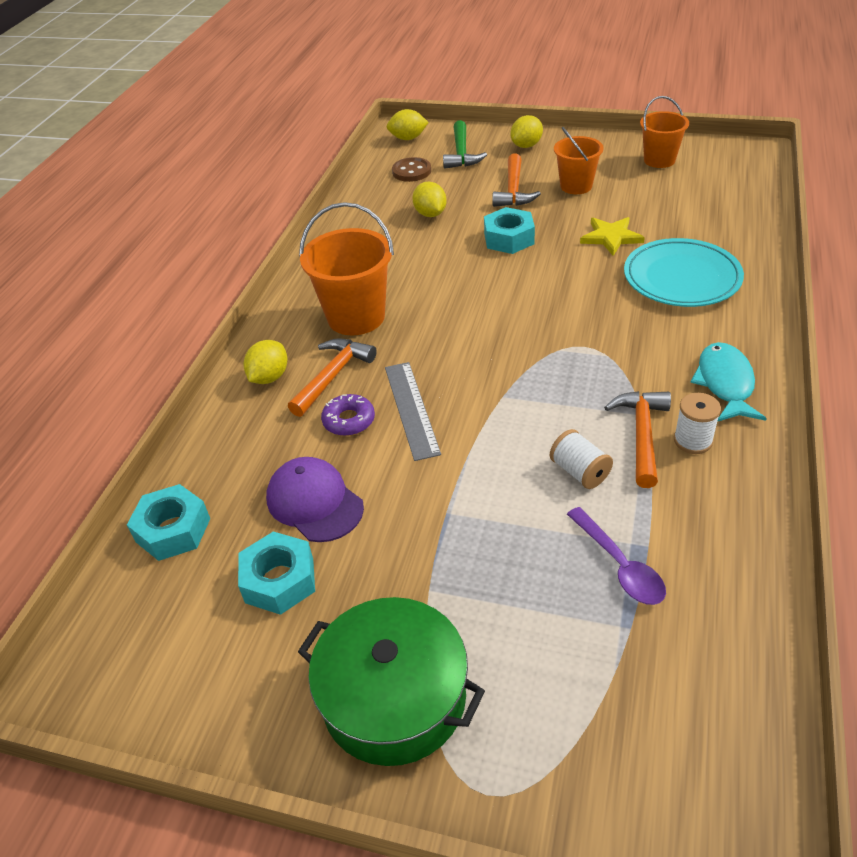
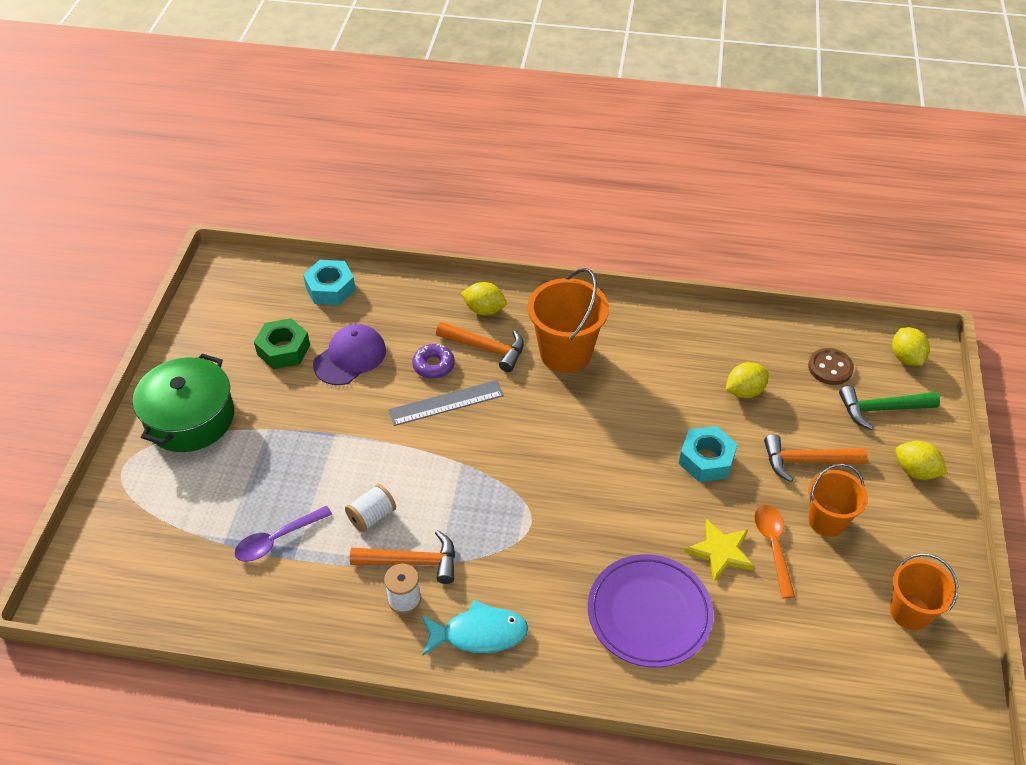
camera: 80 degrees right, 5 degrees up
turquoise nut [238,531,315,615] -> green nut [254,318,310,369]
turquoise plate [624,238,744,307] -> purple plate [588,554,714,668]
none -> orange spoon [754,505,795,598]

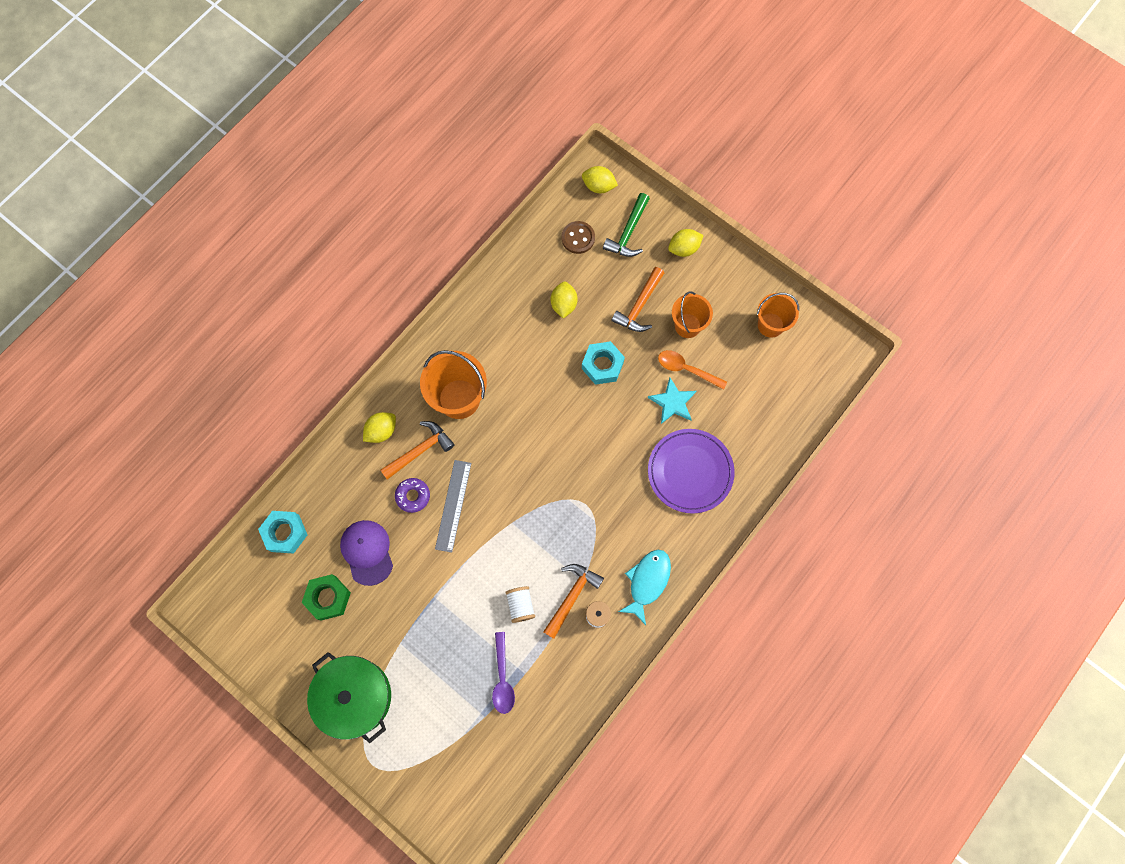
camera: 60 degrees left, 25 degrees up
yellow star [685,519,755,582] -> turquoise star [648,378,696,424]

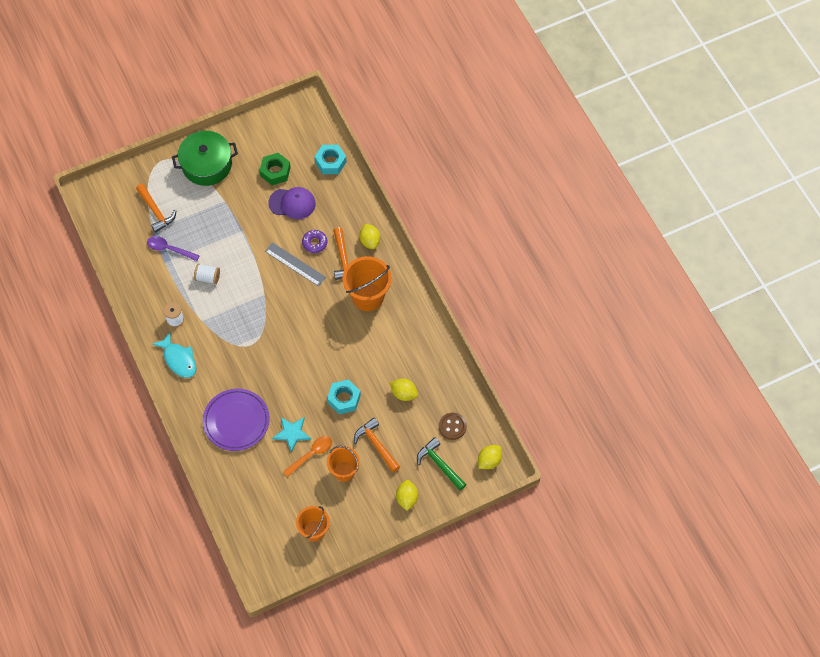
camera: 115 degrees right, 10 degrees down
orange hammer [543,564,604,639] -> orange hammer moved to [136,184,176,233]

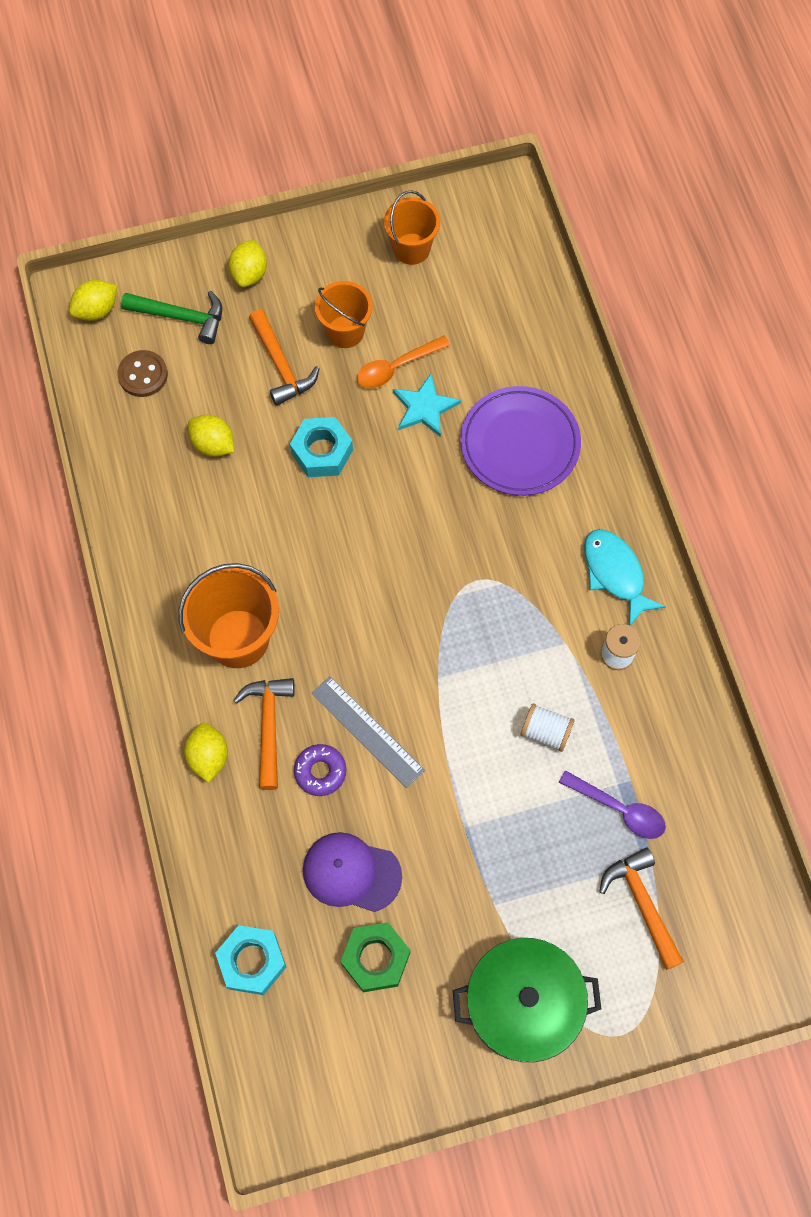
camera: 170 degrees left, 5 degrees up
green hammer [417,437,467,491] -> green hammer turned 45 degrees counterclockwise [121,291,222,344]

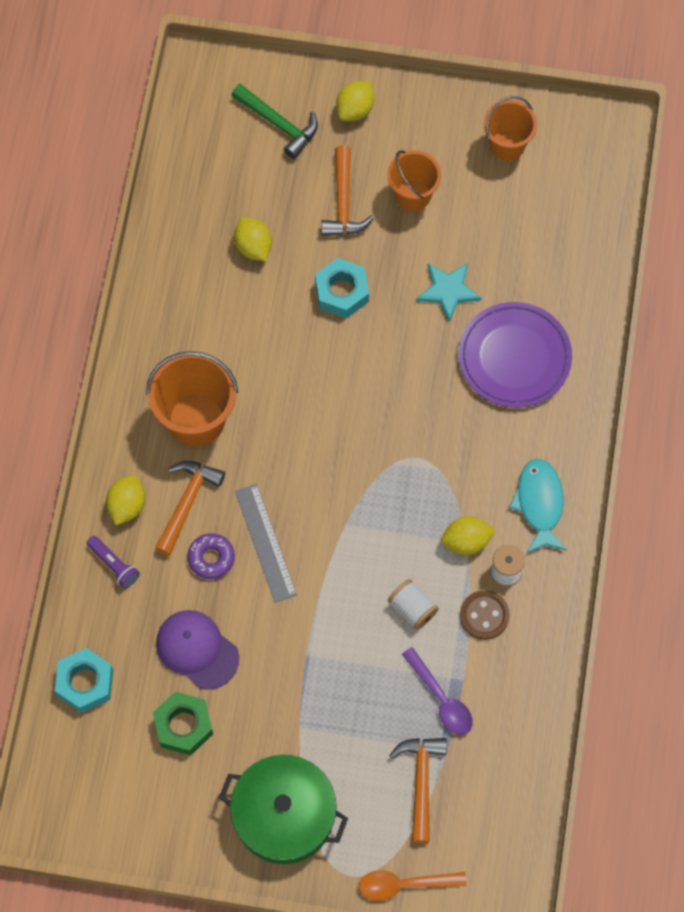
camera: 25 degrees right, 0 degrees up
yellow lemon [69,280,117,321] -> yellow lemon moved to [441,516,496,555]
brown button [117,350,168,397] -> brown button moved to [460,590,510,640]
orange spoon [357,336,450,388] -> orange spoon moved to [359,870,466,901]
none -> purple flashlight [87,536,140,589]

